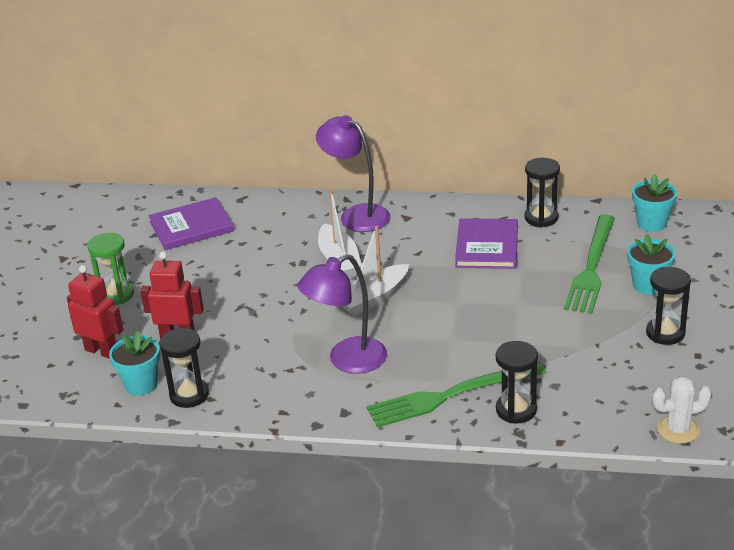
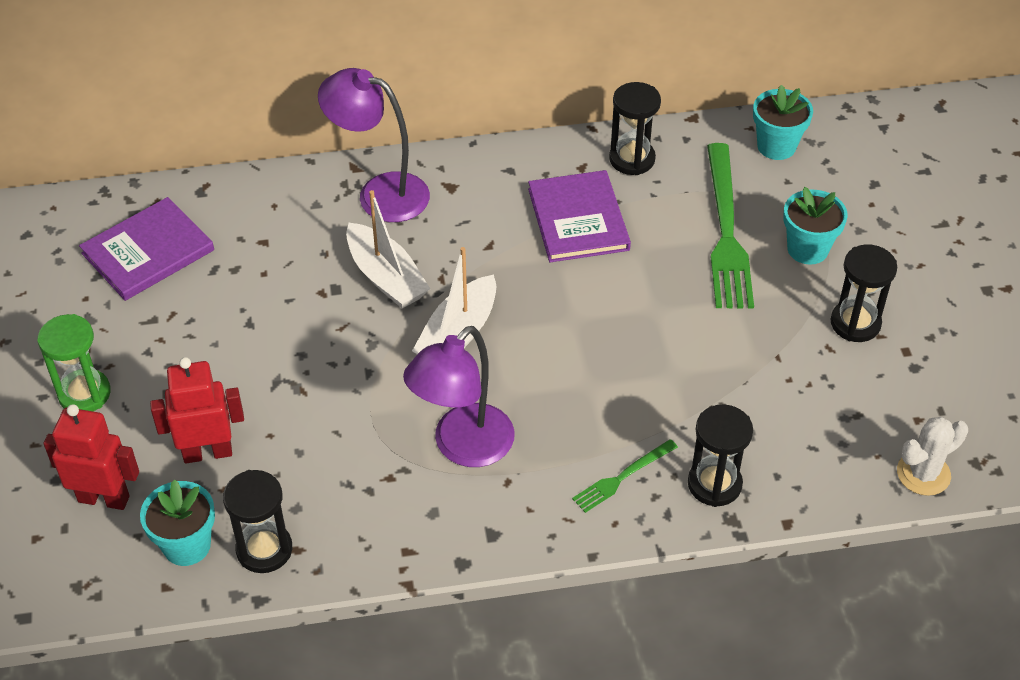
camera: 20 degrees left, 15 degrees up
green fork [367,362,546,428] -> green fork [572,439,678,513], size x0.49

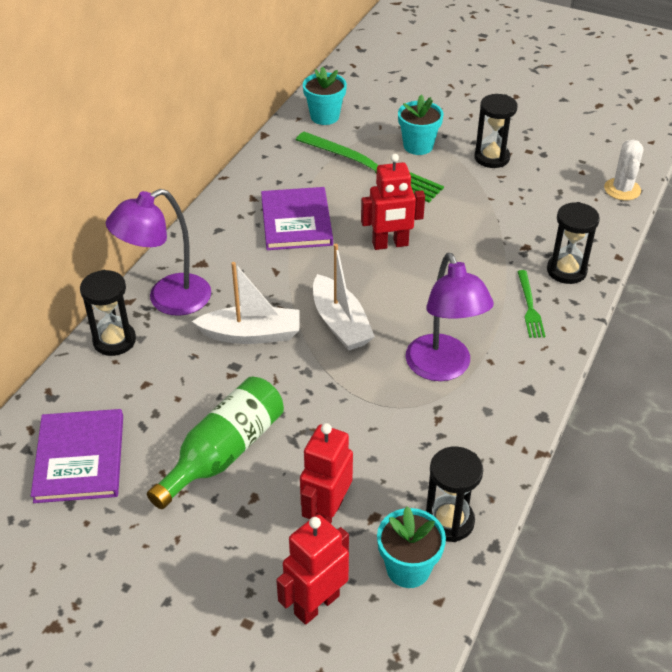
camera: 55 degrees left, 5 degrees down
green hourglass [37,314,111,411] -> none
purple book [528,170,631,262] -> purple book turned 60 degrees clockwise [261,187,333,250]
black hourglass [609,82,661,175] -> black hourglass moved to [80,270,136,356]
none -> green bottle [147,376,284,509]
none -> red robot [361,154,425,250]

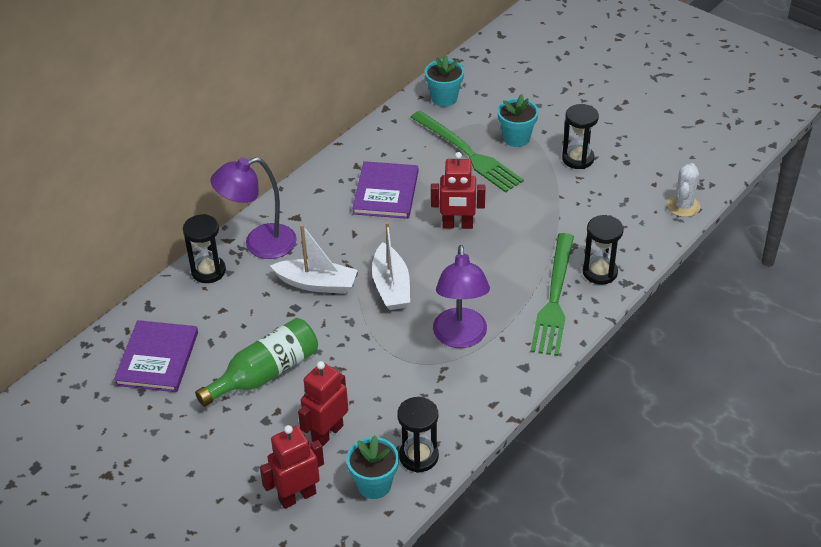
camera: 15 degrees right, 0 degrees up
green fork [517,270,545,338] -> green fork [530,233,574,356], size x2.02

